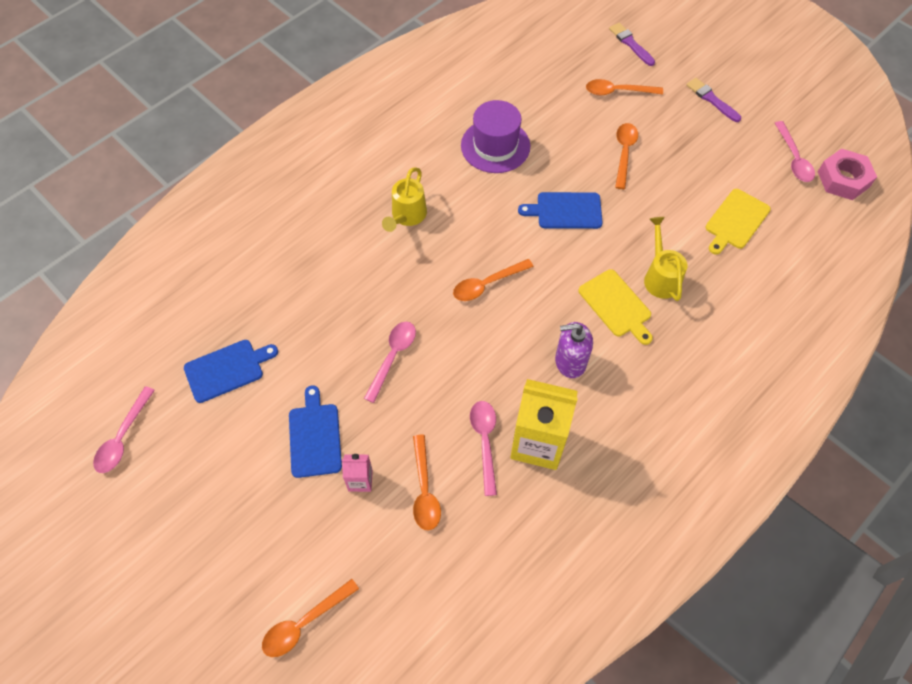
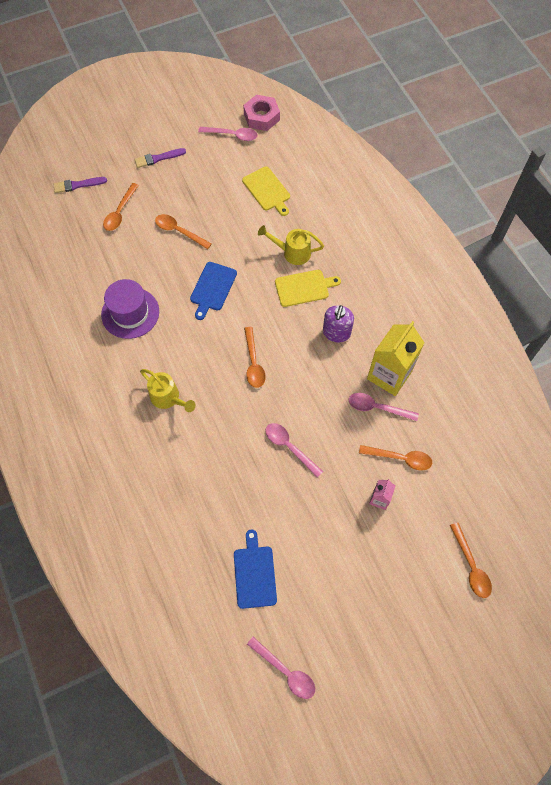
camera: 70 degrees left, 5 degrees up
blue cutting board [289,385,342,478] -> none

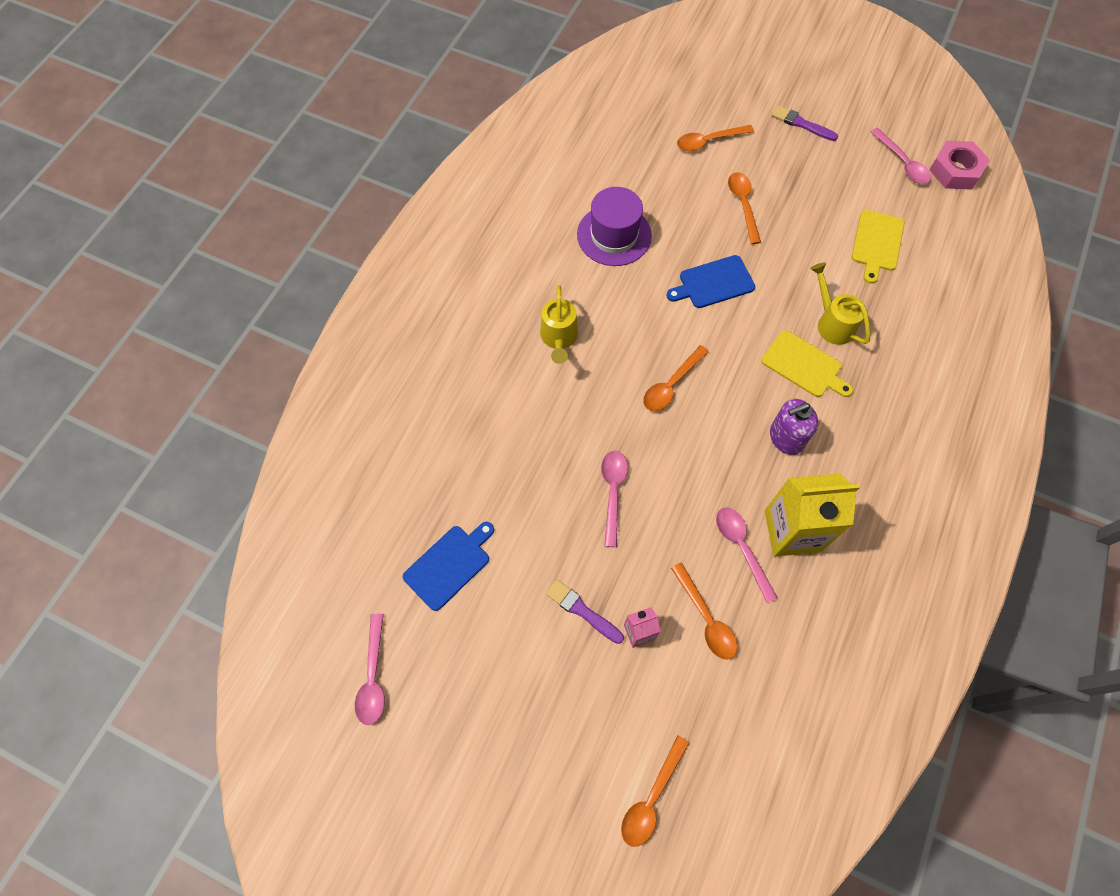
camera: 50 degrees right, 0 degrees up
purple brush [53,177,107,193] -> purple brush moved to [546,579,624,644]

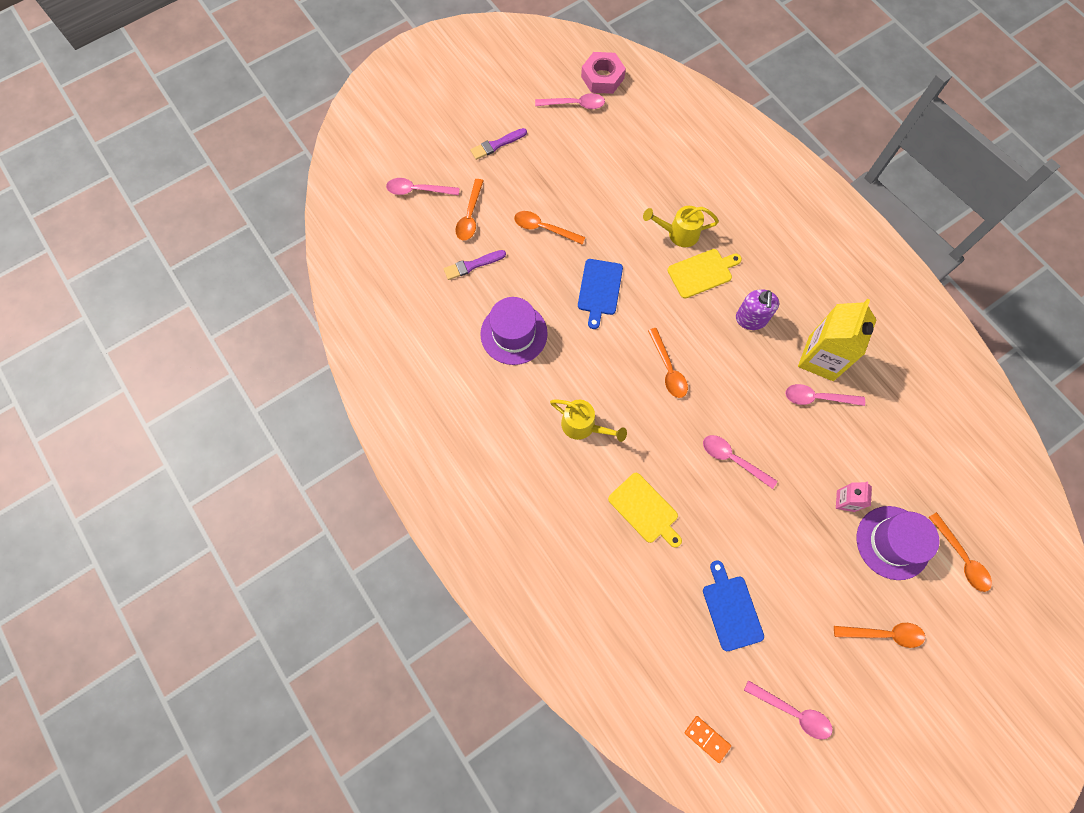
camera: 60 degrees left, 5 degrees up
purple brush [546,579,624,644] -> purple brush moved to [444,250,506,280]
orange spoon [671,562,737,660] -> orange spoon moved to [834,623,925,648]
yellow cutting board [851,210,904,284] -> yellow cutting board moved to [608,473,682,548]
none -> pink spoon [386,178,459,195]
none -> orange domino [684,716,731,763]
none -> purple hat [857,506,939,580]

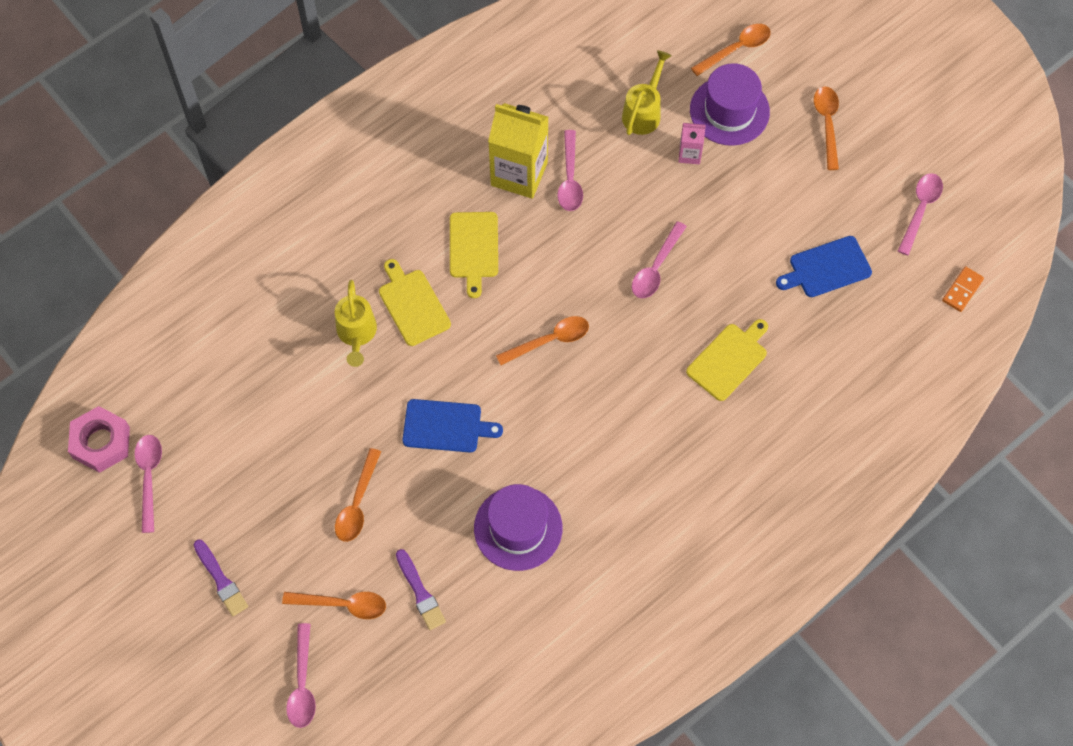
camera: 95 degrees left, 5 degrees down
yellow watering can [550,399,627,442] -> yellow watering can moved to [622,50,672,135]
purple soap dispenser [736,289,779,330] -> yellow cutting board [450,212,498,298]

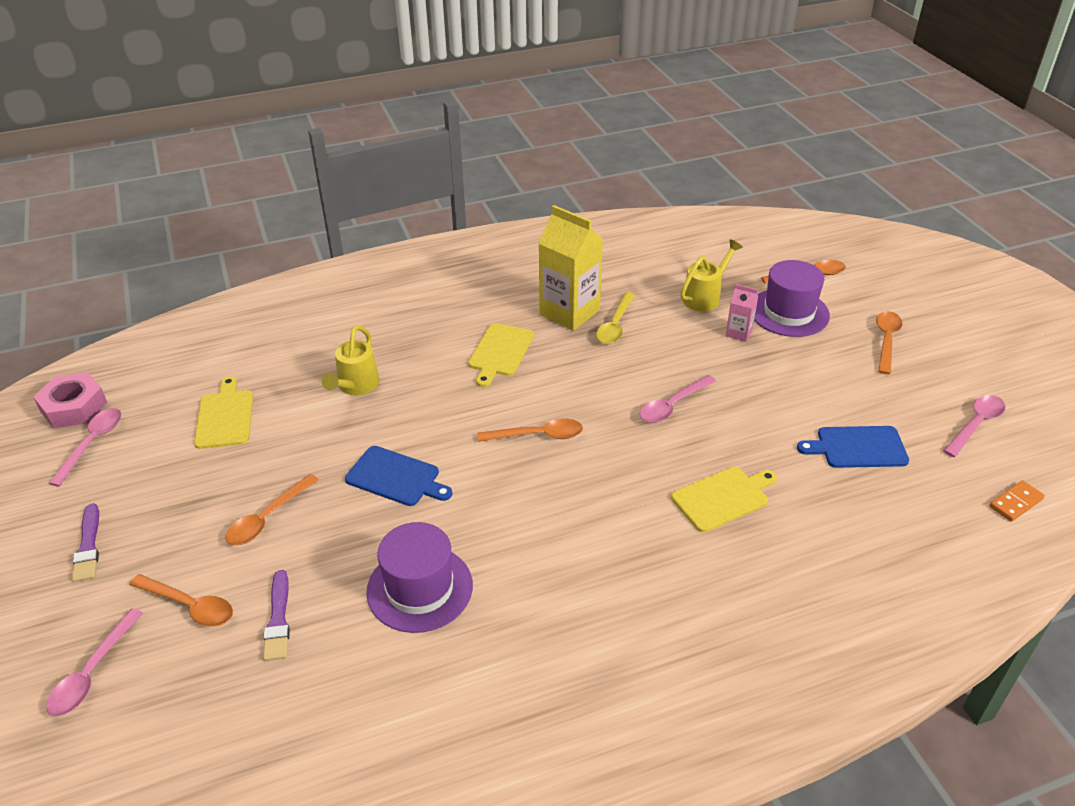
camera: 20 degrees right, 25 degrees down
yellow cutting board [379,259,451,346] -> yellow cutting board moved to [194,377,253,449]
pink spoon [557,130,583,211] -> yellow spoon [596,292,635,344]

